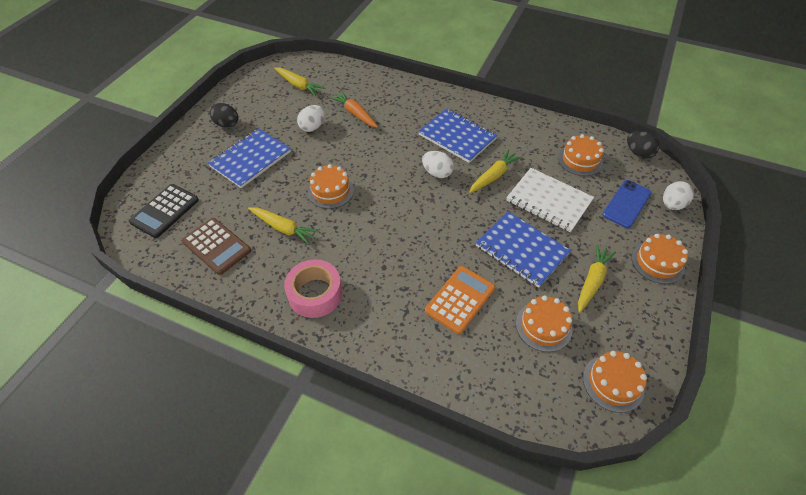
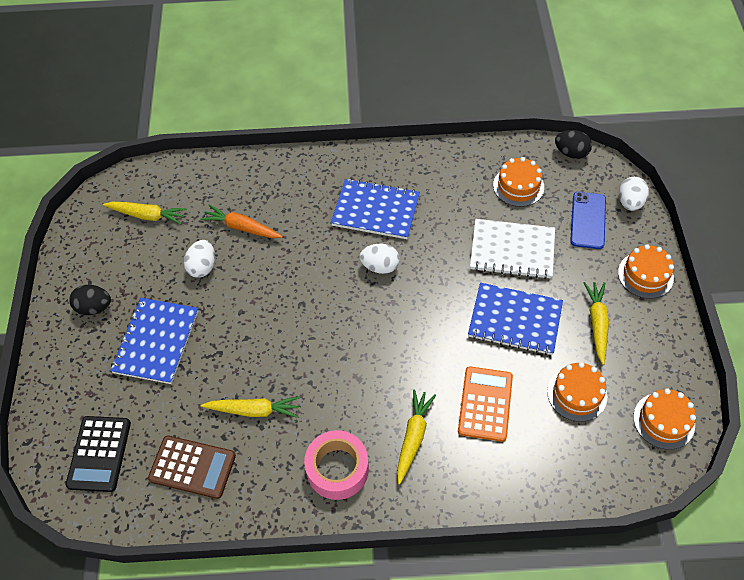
camera: 25 degrees left, 5 degrees up
orange cake [308,164,354,209] -> none
yellow carrot [469,149,522,193] -> yellow carrot moved to [397,389,436,484]

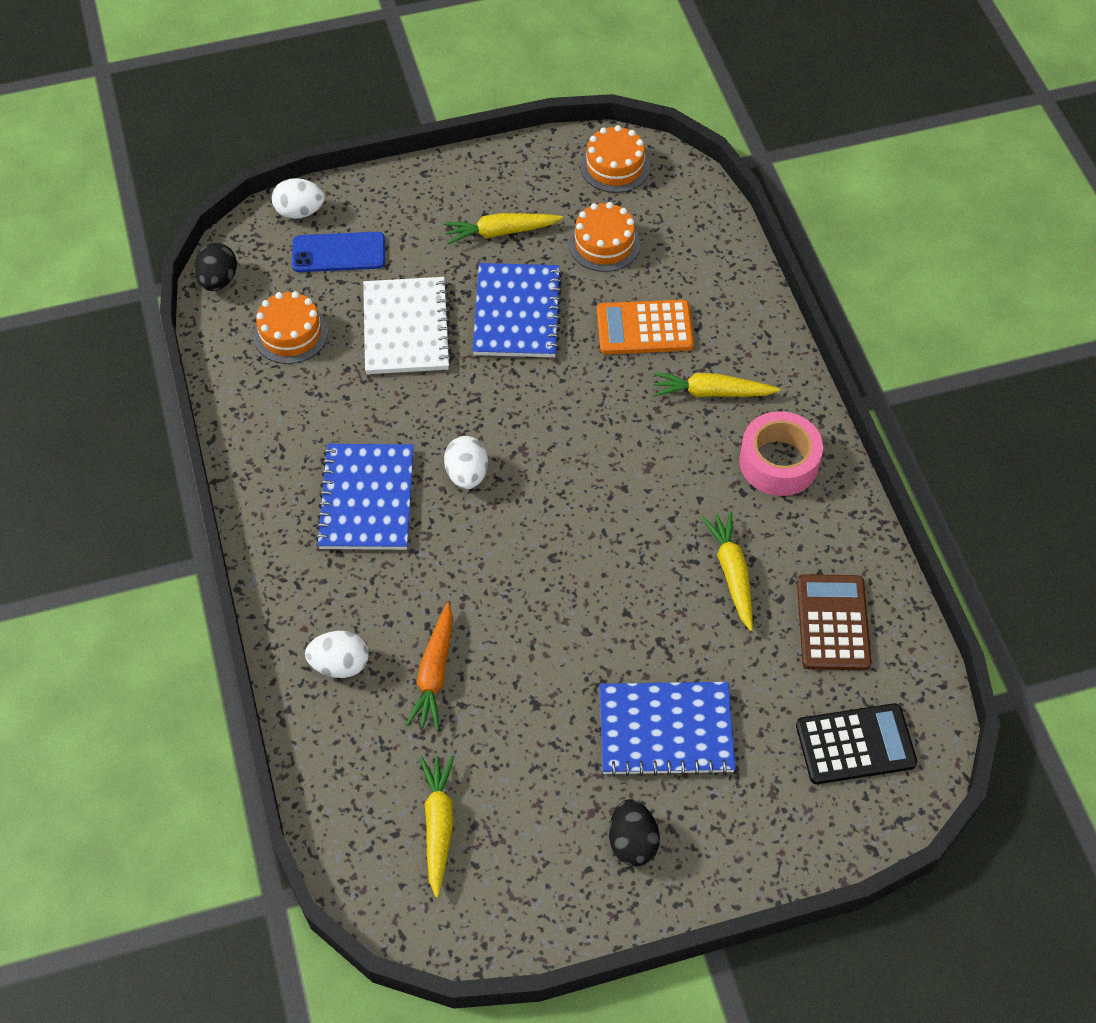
camera: 105 degrees left, 0 degrees up
white egg [184,240,215,278] -> white egg moved to [305,631,369,678]
orange cake [618,244,674,299] -> none

